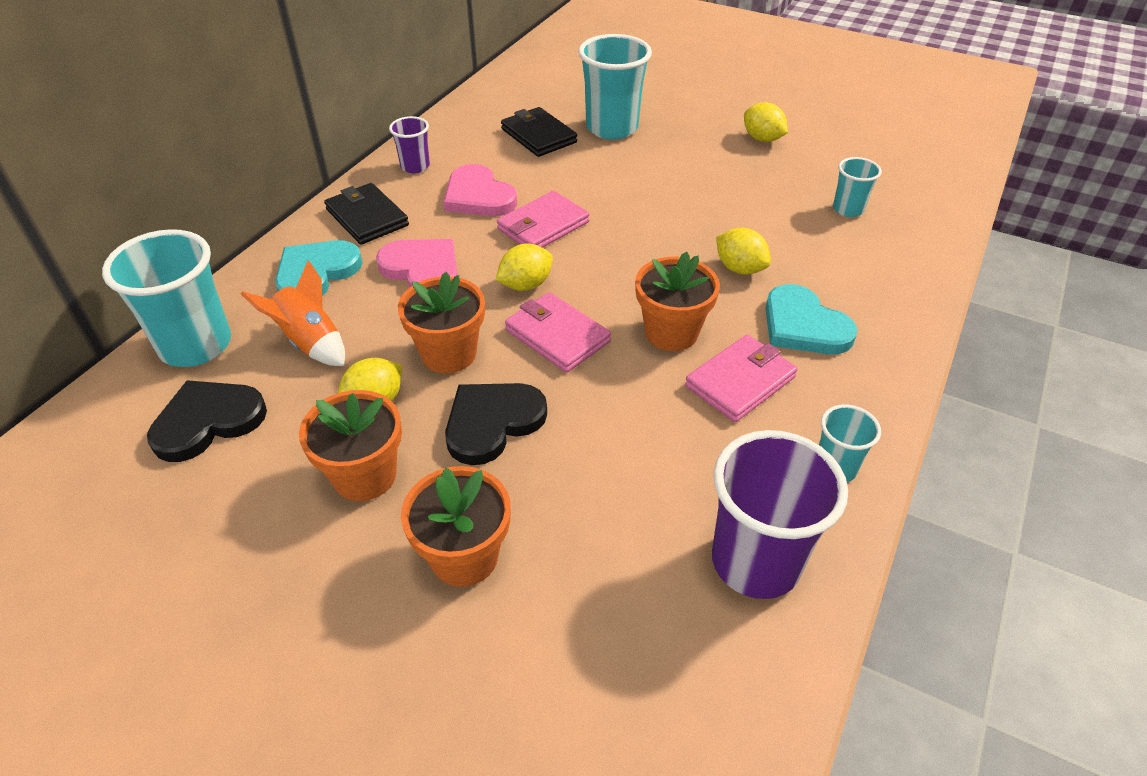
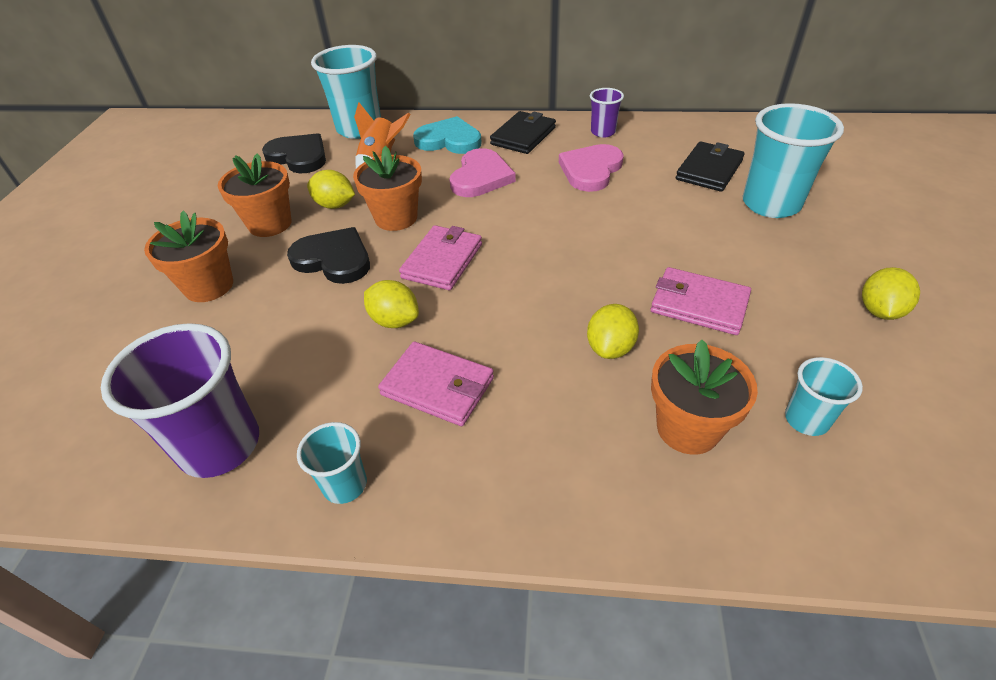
camera: 70 degrees right, 0 degrees up
yellow lemon [496,244,553,291] -> yellow lemon moved to [364,280,419,328]
pink wallet [497,191,589,248] -> pink wallet moved to [651,267,751,335]
orange flower pot [635,252,720,351] -> orange flower pot moved to [651,340,758,455]
turquoise heart [765,284,858,355] -> none

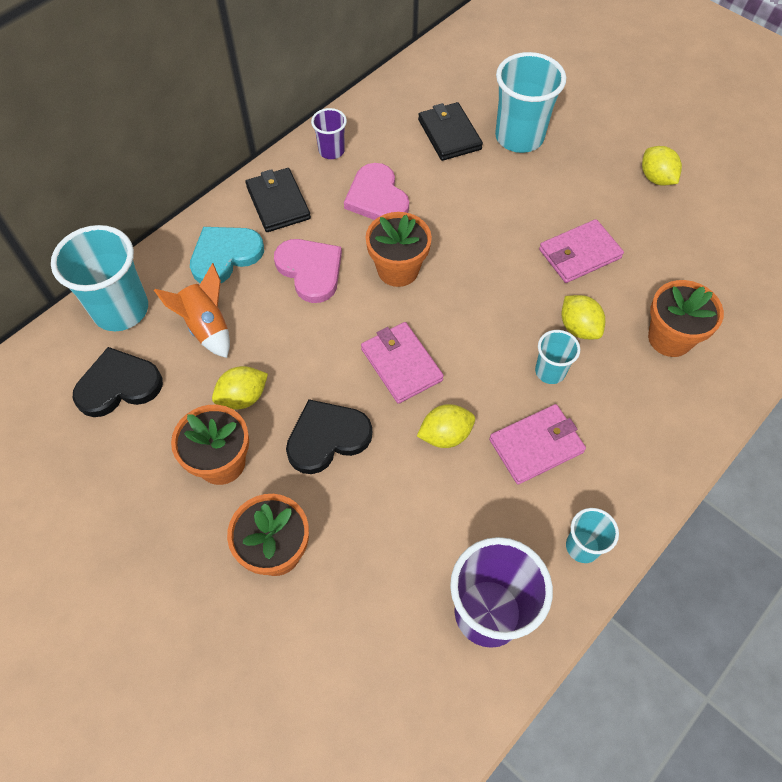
camera: 55 degrees left, 15 degrees up
orange flower pot [353,146,422,231] -> orange flower pot moved to [366,212,432,287]
turquoise cup [785,357,863,436] -> turquoise cup moved to [535,330,580,384]

